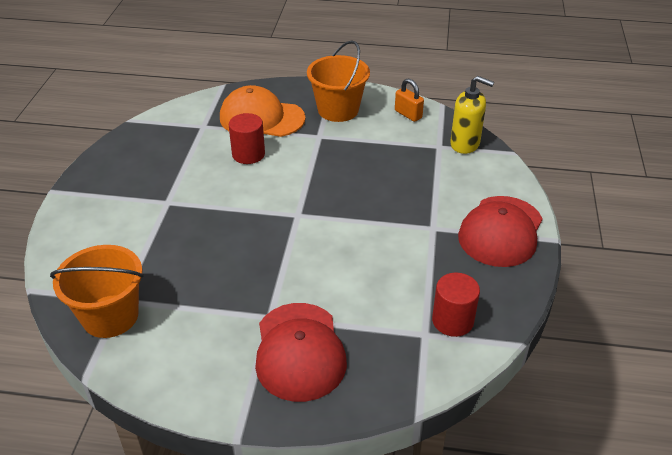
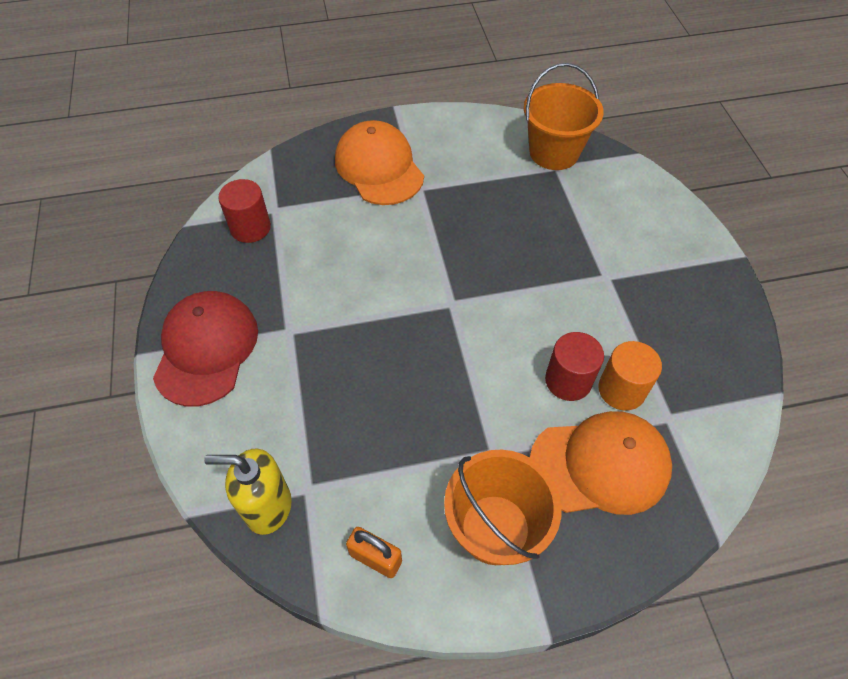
camera: 160 degrees right, 15 degrees up
red cap [255,303,347,402] -> orange cap [335,120,424,205]
none -> orange cylinder [599,341,662,411]

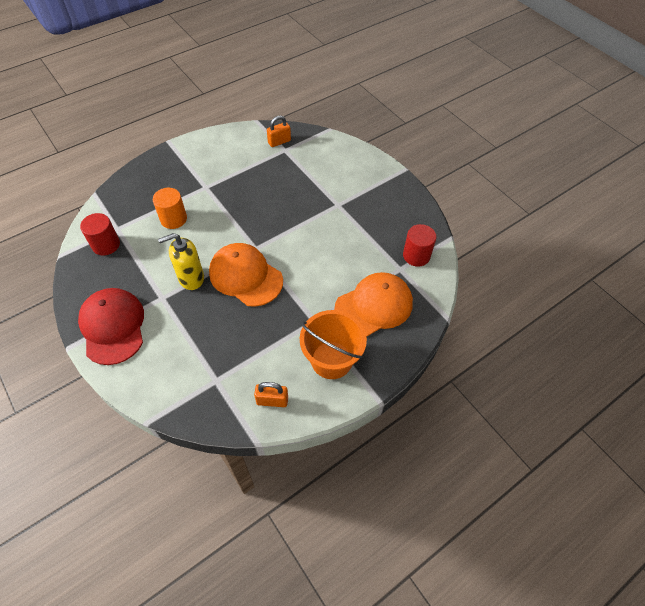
camera: 25 degrees left, 0 degrees up
yellow soap dispenser [204,449,292,535] -> yellow soap dispenser moved to [158,233,204,290]
orange cap [335,120,424,205] -> orange cap moved to [209,243,283,307]
orange bucket [524,63,604,170] -> orange padlock [267,115,291,147]
red cylinder [545,332,604,401] -> red cylinder moved to [403,224,437,267]
orange cylinder [599,341,662,411] -> orange cylinder moved to [153,188,187,229]

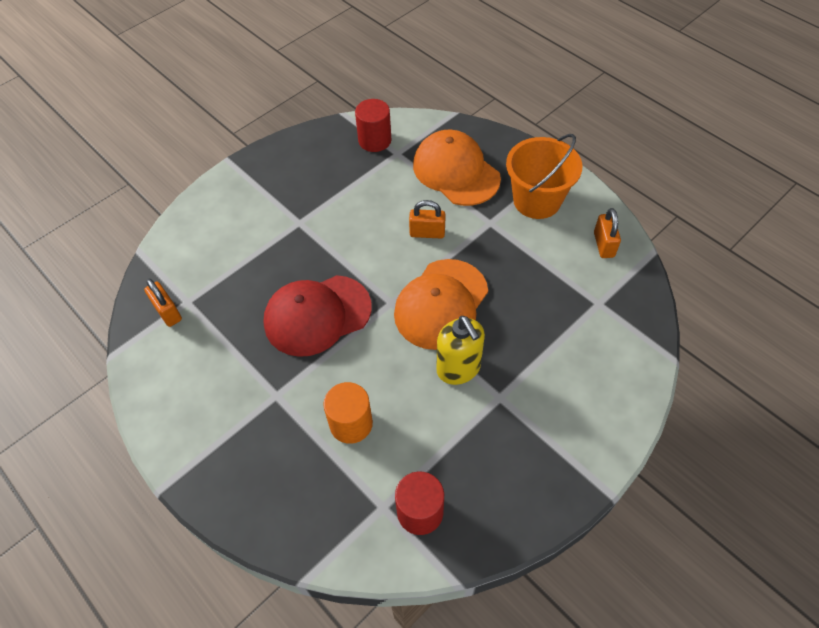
camera: 95 degrees left, 0 degrees up
red cap [78,288,144,365] -> red cap moved to [263,275,372,357]
none -> orange padlock [409,200,446,238]

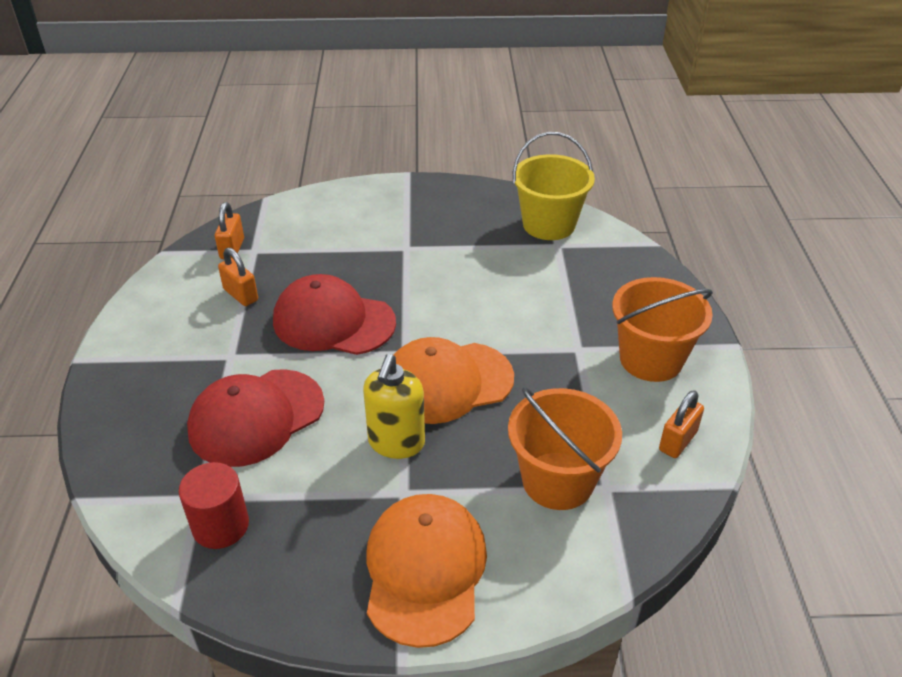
camera: 40 degrees right, 15 degrees down
orange cylinder [323,382,373,444] -> red cap [187,369,324,467]
red cylinder [355,99,392,152] -> yellow bucket [513,132,595,240]
orange padlock [409,200,446,238] -> orange padlock moved to [218,248,258,306]
orange cap [413,130,501,206] -> orange cap moved to [367,494,487,648]
none -> orange bucket [508,387,622,510]

